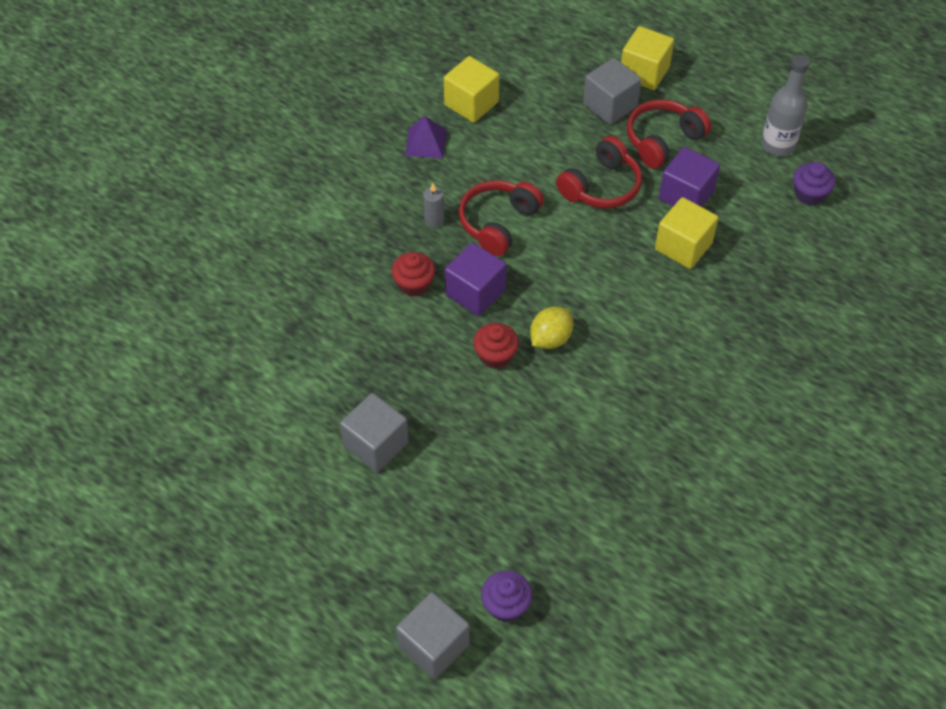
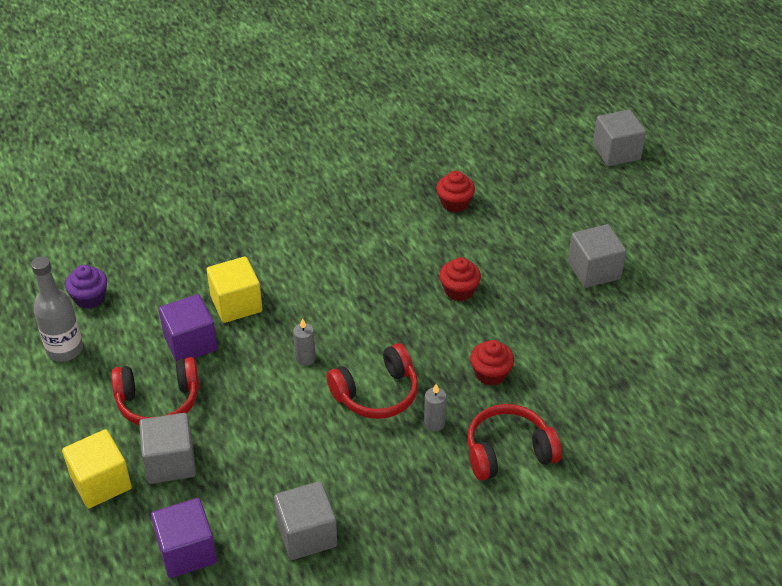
camera: 150 degrees left, 10 degrees down
purple pyramid [405,116,447,158] -> none
yellow cube [444,56,499,123] -> grey cube [274,481,337,560]
purple cube [445,243,506,316] -> purple cube moved to [151,498,217,578]
purple cupcake [481,570,532,622] -> none
yellow lemon [530,307,573,349] -> none
red headphones [556,136,642,209] -> red headphones moved to [467,404,562,480]
none -> grey candle [293,318,316,366]
none -> red cupcake [436,171,475,213]

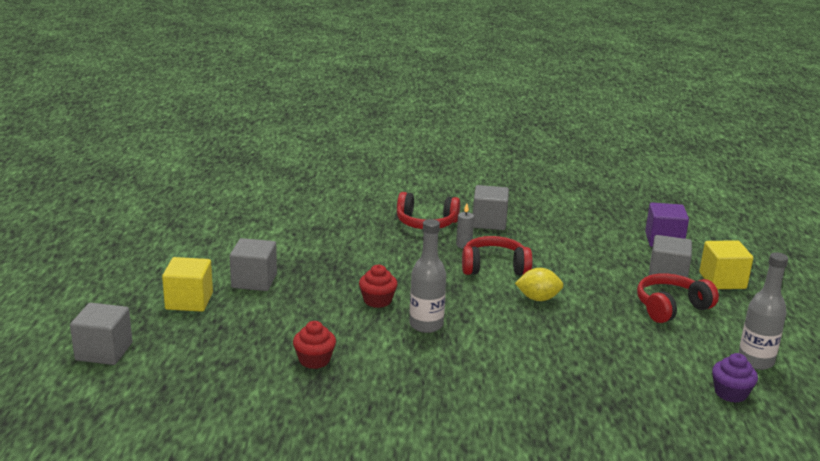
camera: 155 degrees left, 20 degrees down
red headphones [111,357,199,426] -> red headphones turned 45 degrees counterclockwise [637,273,719,323]
purple cube [159,294,218,362] -> none
yellow cube [207,256,263,323] -> yellow cube moved to [162,257,213,312]
grey cube [274,481,337,560] -> grey cube moved to [473,185,509,230]
grey candle [293,318,316,366] -> yellow lemon [515,268,564,301]
red cupcake [470,340,514,386] -> none
none -> grey bottle [409,219,446,333]

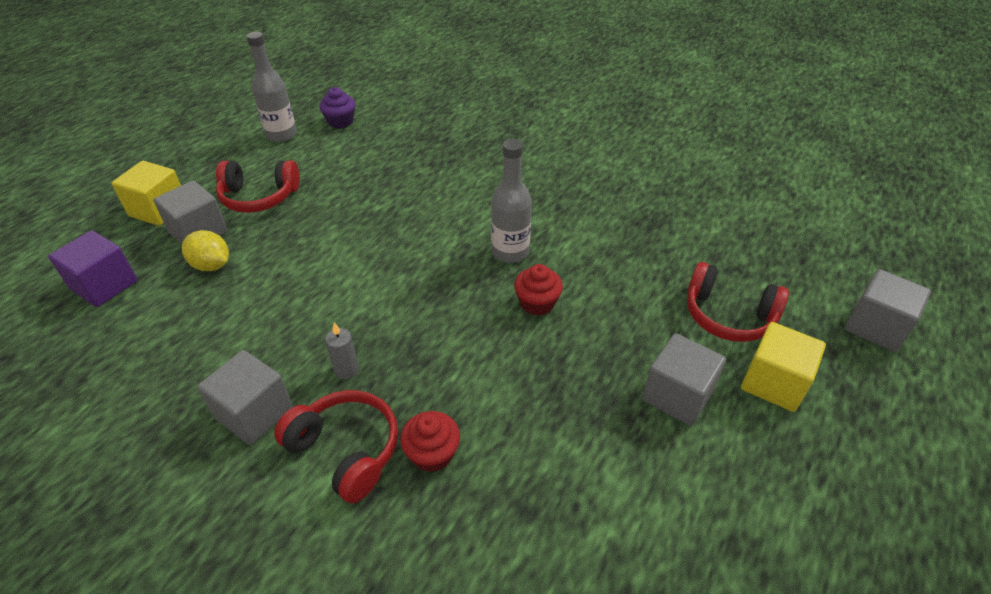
camera: 150 degrees left, 20 degrees up
red cupcake [293,321,336,369] -> red cupcake moved to [400,411,460,472]
red headphones [462,236,533,275] -> red headphones moved to [687,262,789,342]
yellow lemon [515,268,564,301] -> yellow lemon moved to [182,230,229,271]

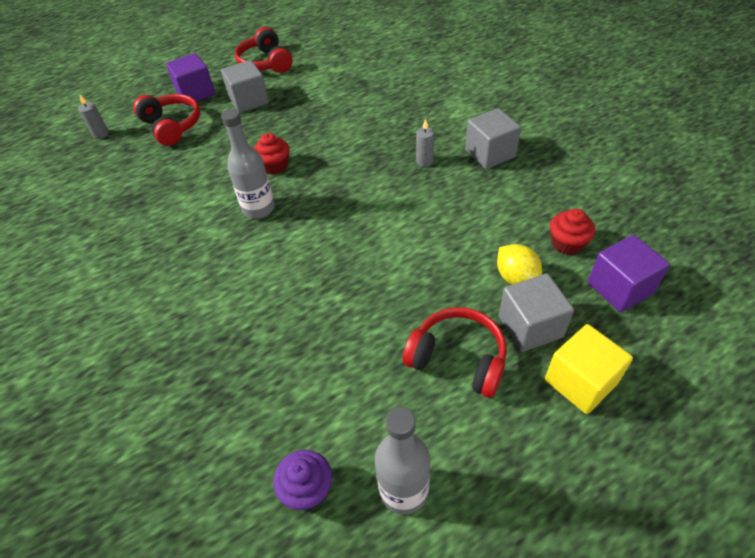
camera: 150 degrees left, 5 degrees up
red headphones [274,390,398,503] -> red headphones moved to [235,27,293,73]
red cupcake [400,411,460,472] -> red cupcake moved to [550,209,595,255]
yellow cube [741,322,826,412] -> purple cube [166,53,215,105]
grey cube [845,269,931,352] -> none
none -> grey candle [78,95,109,139]

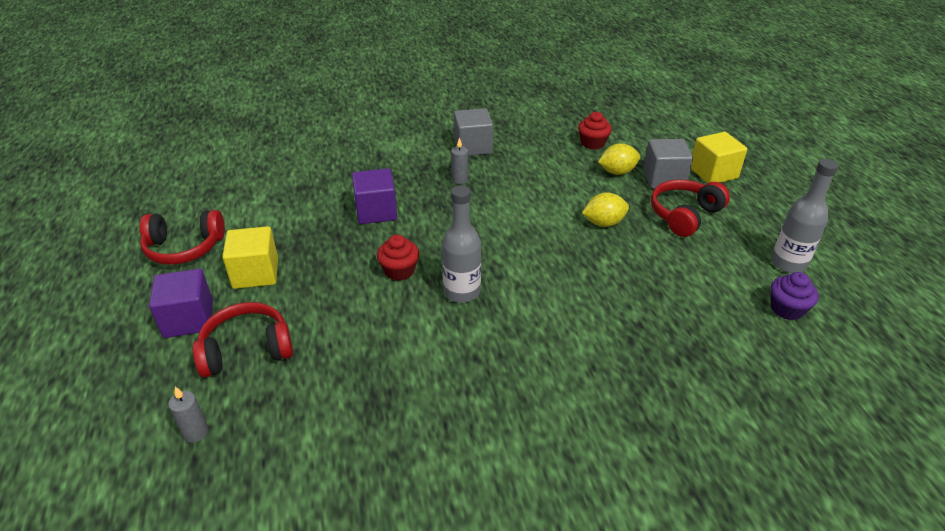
camera: 75 degrees left, 10 degrees down
grey cube [221,60,269,113] -> yellow cube [222,226,278,289]
purple cube [588,235,670,312] -> purple cube moved to [352,168,397,224]
none -> yellow lemon [582,192,629,227]

